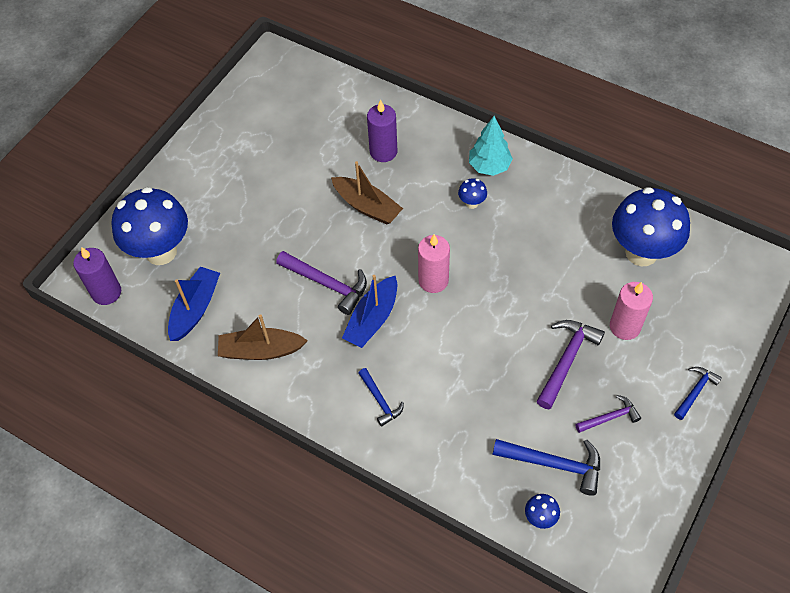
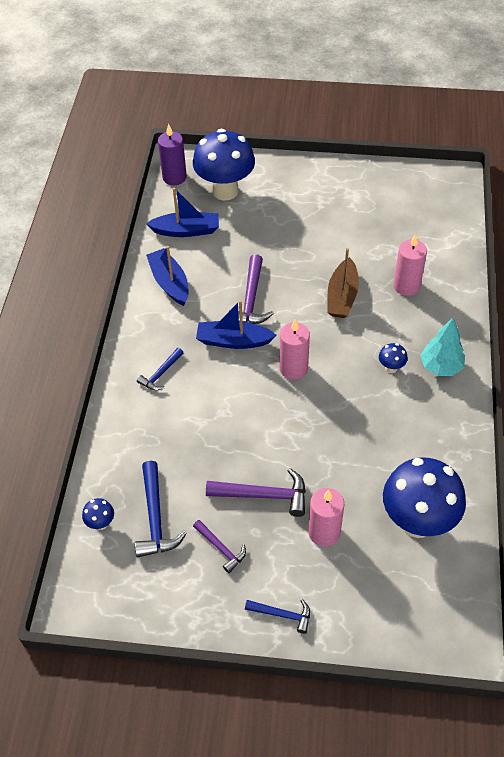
camera: 65 degrees right, 5 degrees down
brown boat [218,314,308,360] -> blue boat [146,246,189,306]
purple candle [367,100,397,162] -> pink candle [393,234,427,296]

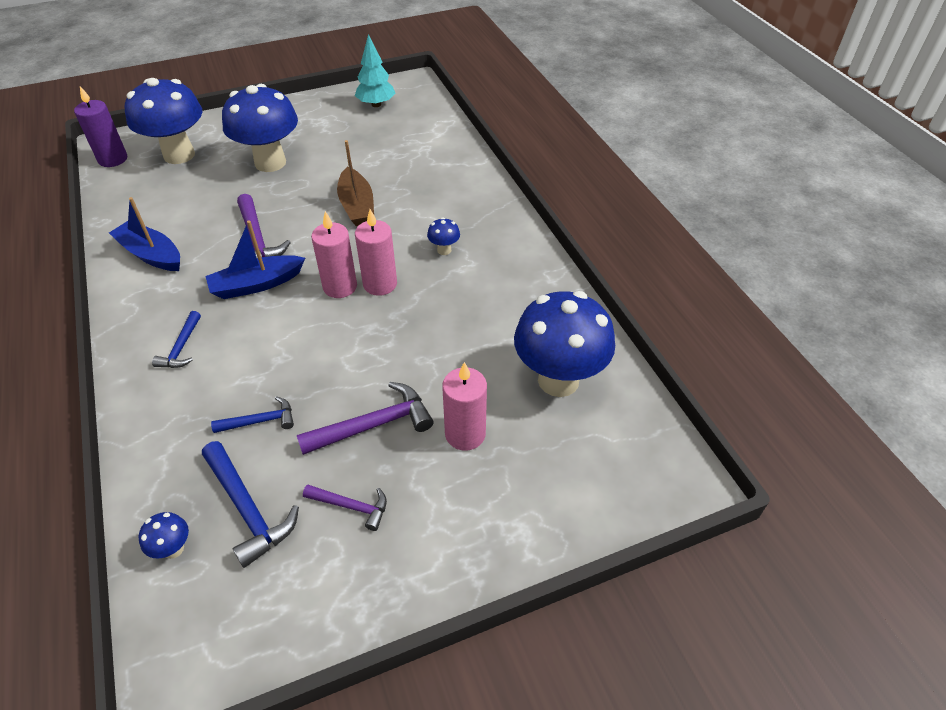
camera: 30 degrees left, 5 degrees down
blue boat [146,188,219,237] -> none
blue hammer [245,599,310,634] -> blue hammer moved to [211,396,294,433]
pink candle [393,234,427,296] -> pink candle moved to [355,209,397,296]
turquoise tree [420,318,465,376] -> turquoise tree moved to [355,34,395,107]
none -> blue mushroom [222,84,298,172]

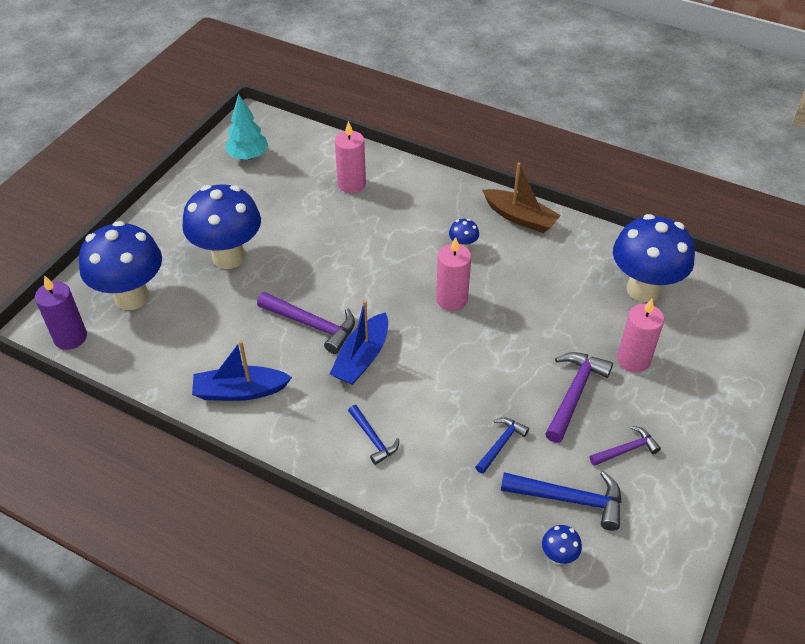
camera: 40 degrees left, 0 degrees up
pink candle [311,211,357,298] -> pink candle moved to [335,121,366,193]
brown boat [337,140,374,226] -> brown boat moved to [482,163,561,233]

